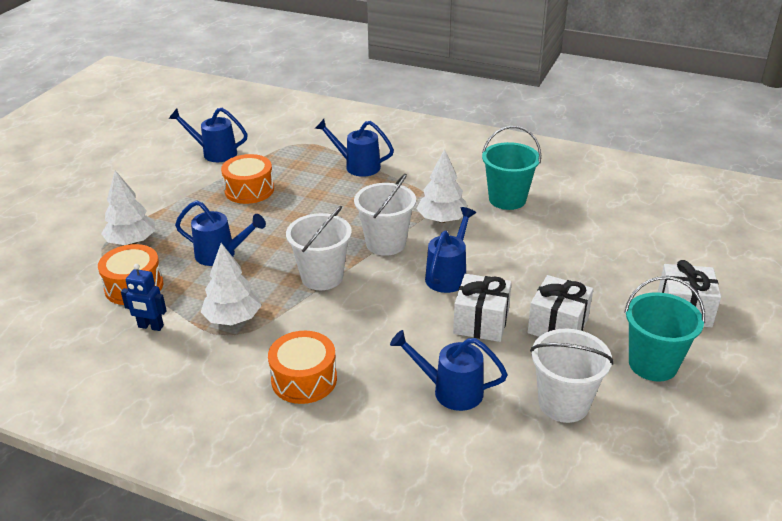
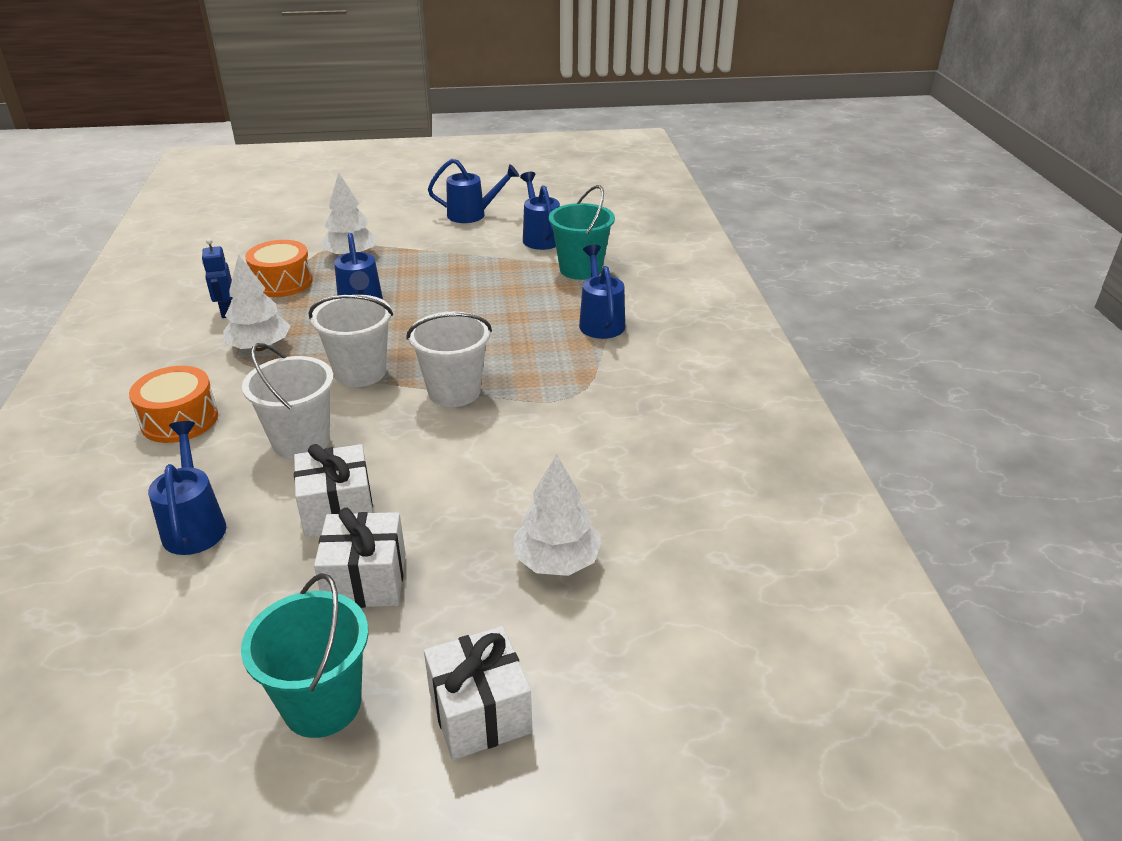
camera: 60 degrees right, 0 degrees up
orange drum [221,154,274,204] -> none
white tree [417,149,468,223] -> white tree moved to [514,454,602,576]
blue watering can [425,207,476,293] -> blue watering can moved to [428,159,519,223]
turquoise bucket [482,126,541,210] -> turquoise bucket moved to [549,185,615,280]
white bucket [530,329,614,423] -> white bucket moved to [242,343,334,460]

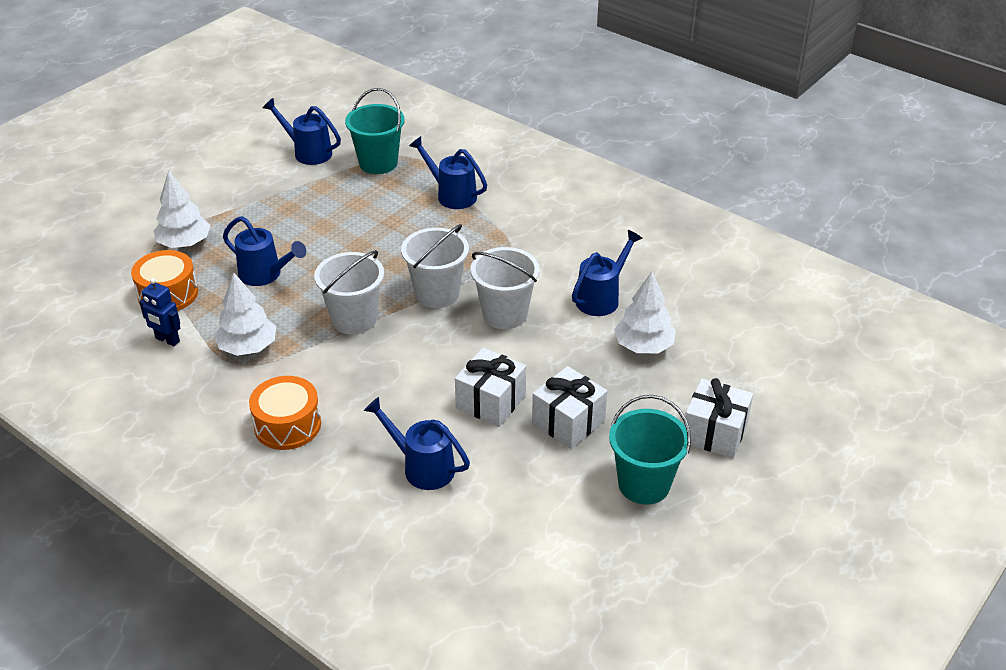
camera: 45 degrees left, 5 degrees up
white bucket [242,343,334,460] -> white bucket moved to [470,247,540,329]
blue watering can [428,159,519,223] -> blue watering can moved to [572,230,643,316]

